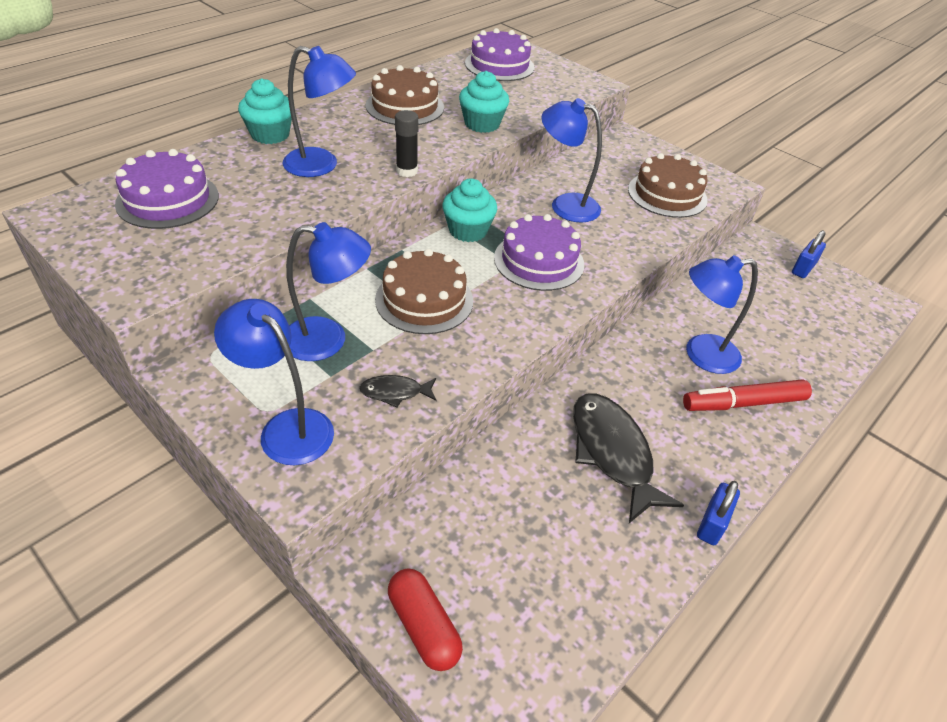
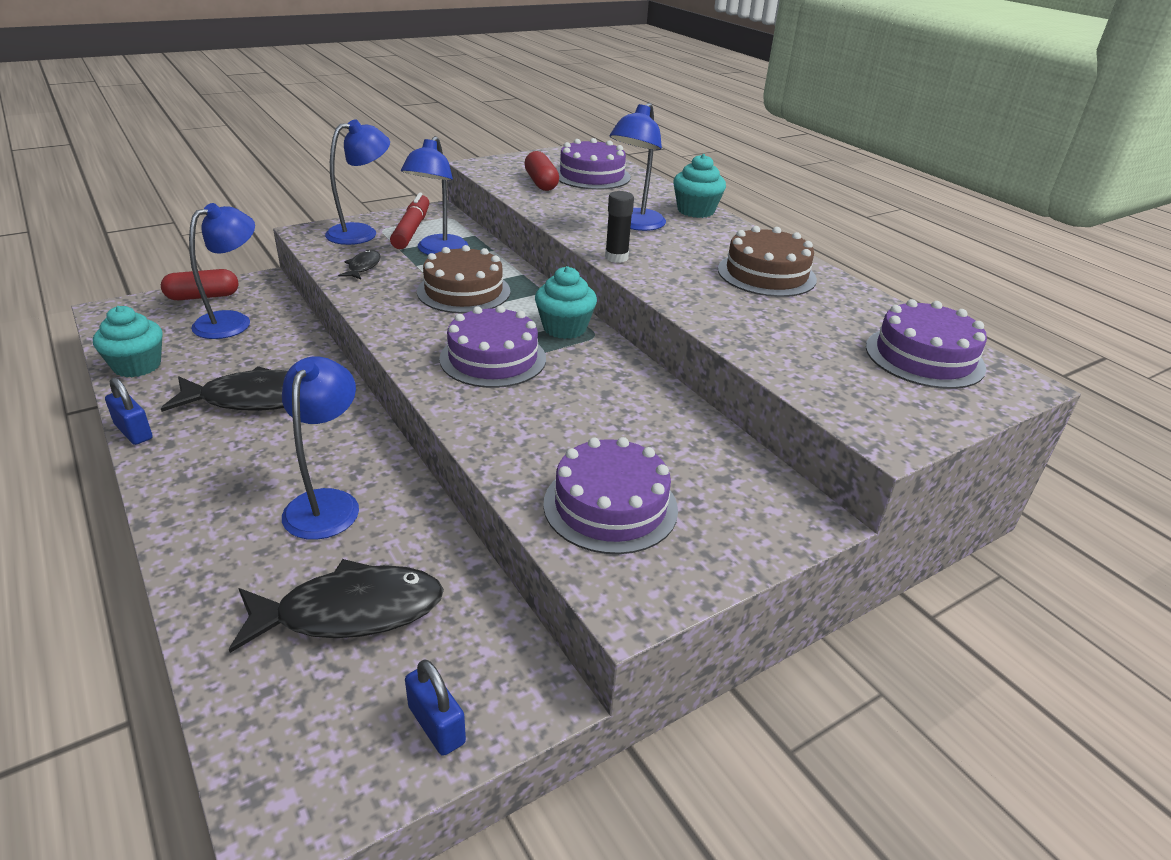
camera: 105 degrees right, 10 degrees down
turquoise cupcake [459,71,509,133] -> turquoise cupcake moved to [93,306,163,377]
blue lamp [542,98,602,223] -> blue lamp moved to [189,203,255,339]
brown cake [628,153,708,218] -> purple cake [543,437,678,554]
red marker [683,379,812,411] -> red marker moved to [390,193,429,249]
none -> black fish [229,559,444,653]
none -> red capsule [524,151,559,191]

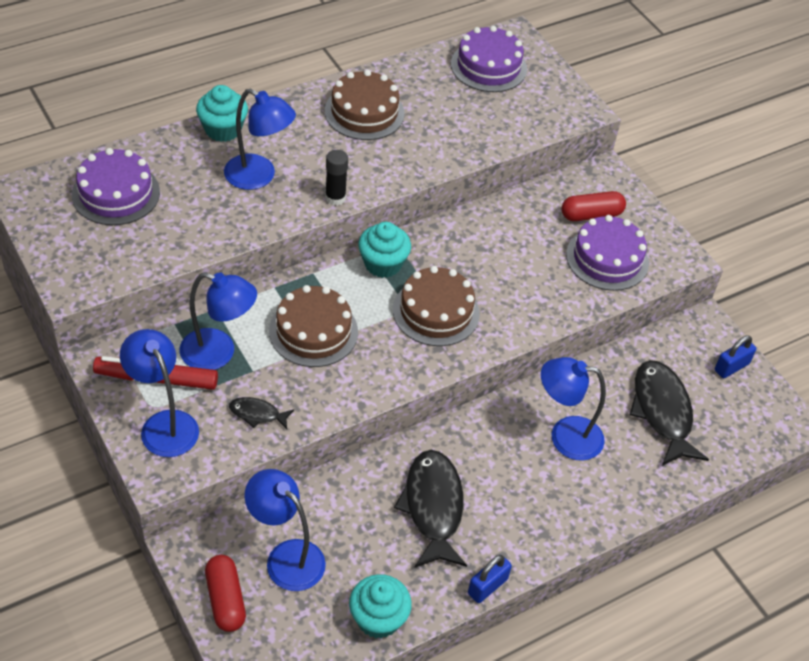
camera: 90 degrees left, 15 degrees up
purple cake [439,305,546,388] -> brown cake [393,266,480,346]
red capsule [524,151,559,191] -> red capsule moved to [561,191,626,221]

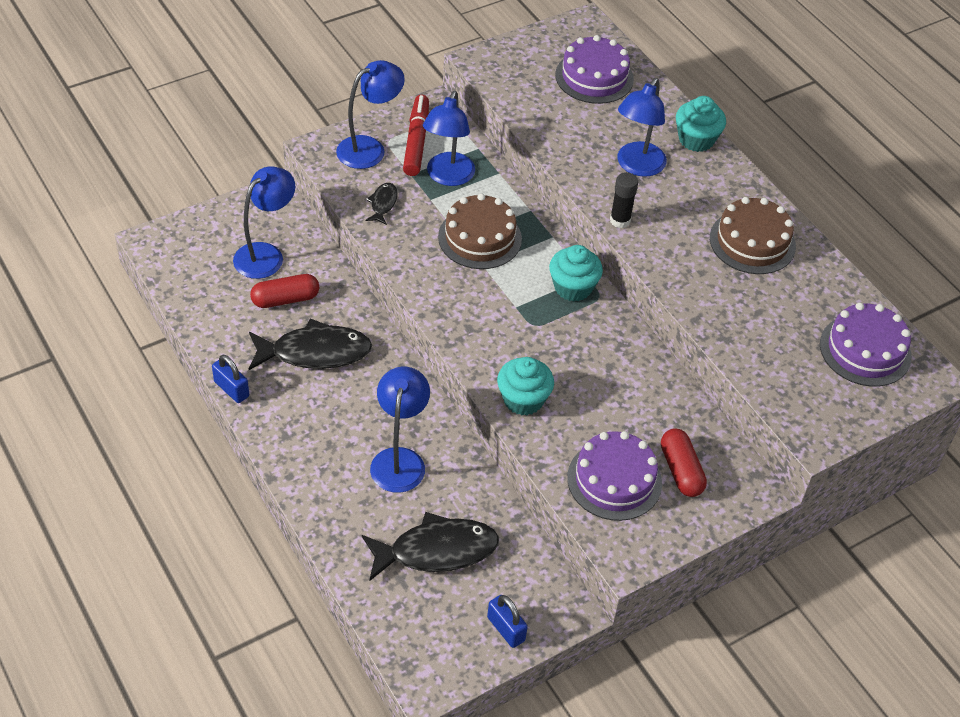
camera: 90 degrees right, 0 degrees up
red capsule [205,555,246,632] -> red capsule moved to [250,274,319,308]
turquoise cupcake [349,574,412,639] -> turquoise cupcake moved to [497,357,554,415]
brown cake [393,266,480,346] -> none

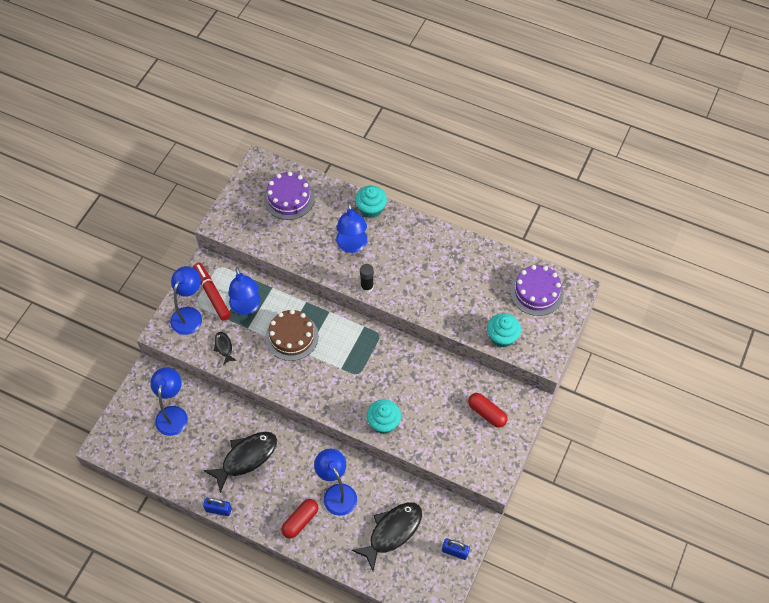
camera: 30 degrees left, 10 degrees up
red capsule [250,274,319,308] -> red capsule moved to [281,499,318,539]
turquoise cupcake [549,245,603,302] -> turquoise cupcake moved to [487,313,521,348]
purple cake [567,431,662,521] -> none
brown cake [710,197,796,274] -> none

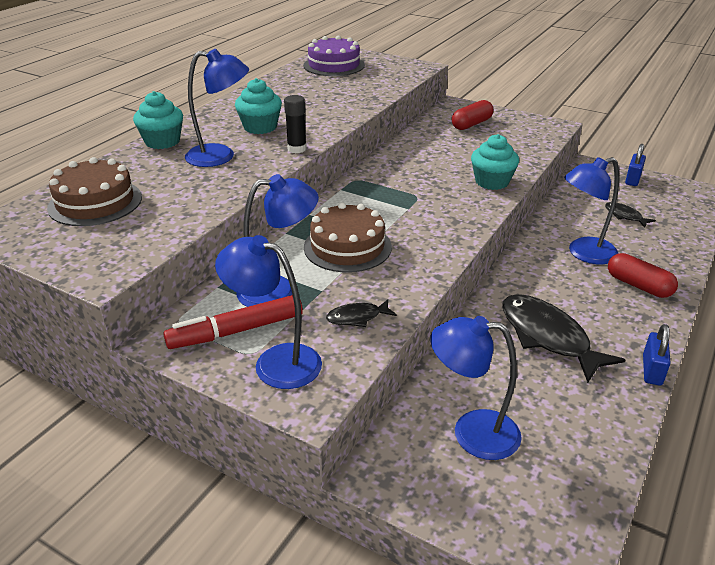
camera: 85 degrees left, 25 degrees down
purple cake [264,172,315,220] -> brown cake [47,157,142,226]
black fish [351,502,422,571] -> black fish [605,202,656,228], size x0.48
turquoise cupcake [487,313,521,348] -> turquoise cupcake moved to [235,78,282,134]

